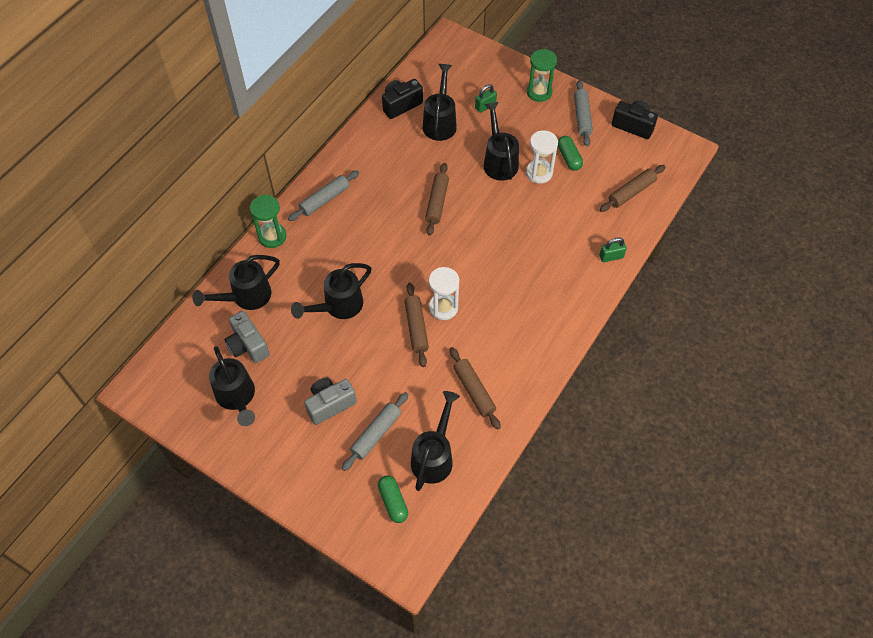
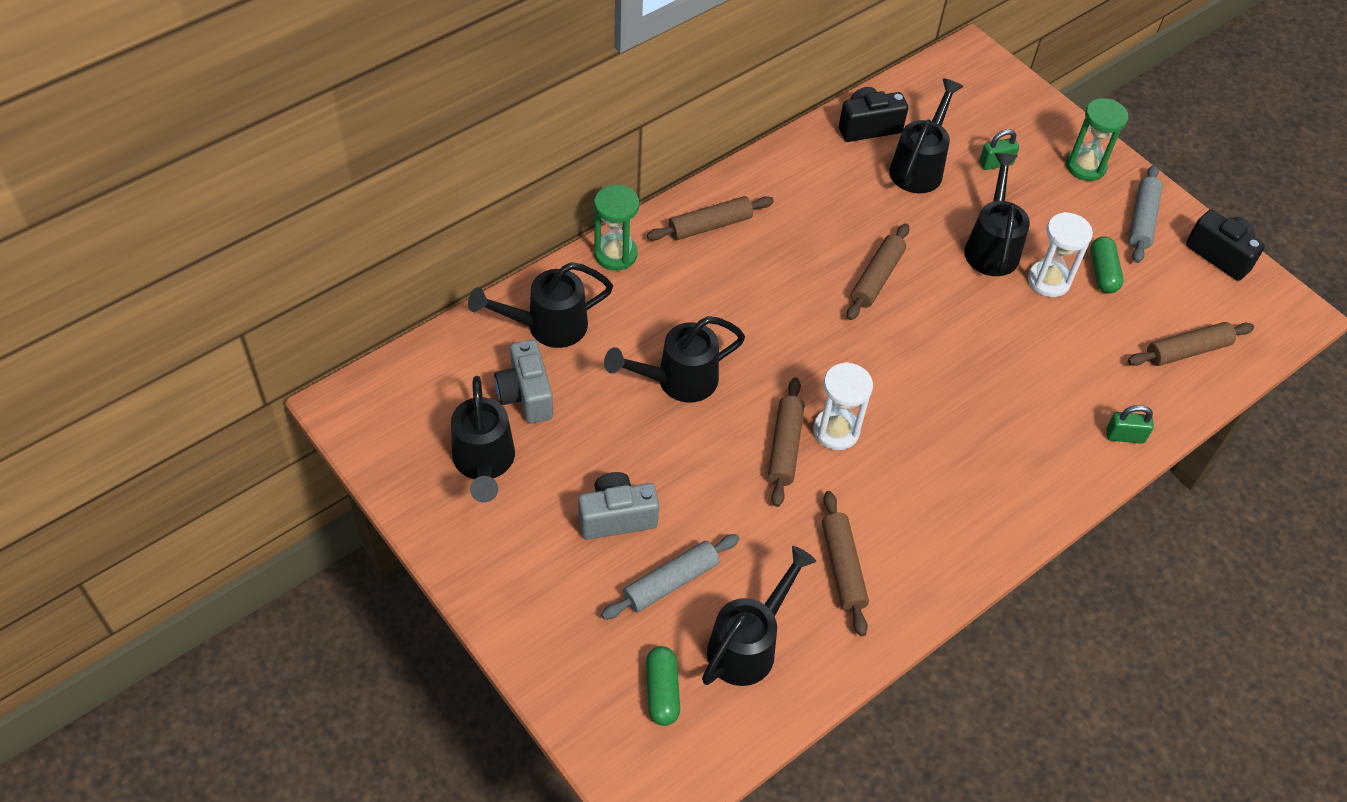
camera: 15 degrees right, 5 degrees down
grey rolling pin [288,170,359,221] -> brown rolling pin [647,196,774,241]

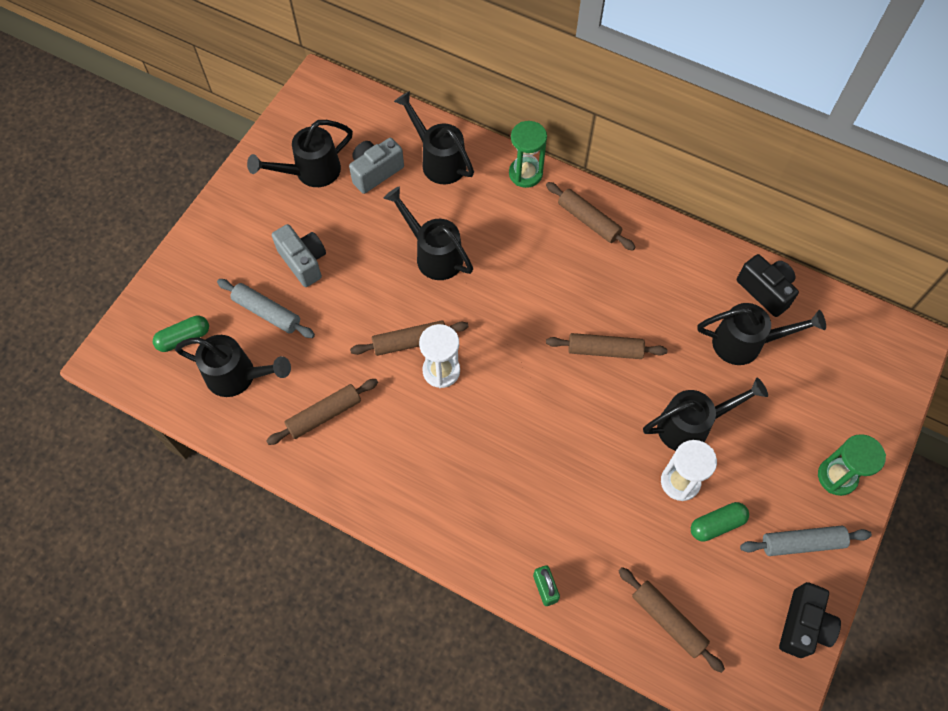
camera: 70 degrees right, 10 degrees up
green padlock [979,129,1019,170] -> none

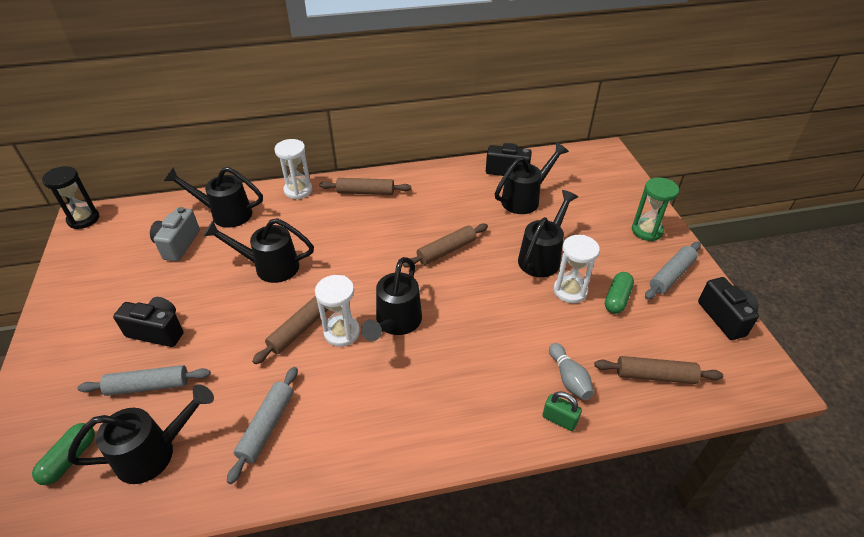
camera: 40 degrees left, 20 degrees down
black watering can [247,120,353,187] -> black watering can moved to [361,257,422,341]
brown rolling pin [266,379,378,445] -> grey rolling pin [227,367,298,484]
grey camera [272,224,326,287] -> black camera [113,297,184,347]
green hourglass [509,121,547,188] -> white hourglass [274,139,312,199]
none -> black hourglass [42,166,100,229]
none -> grey bowling pin [549,343,594,400]

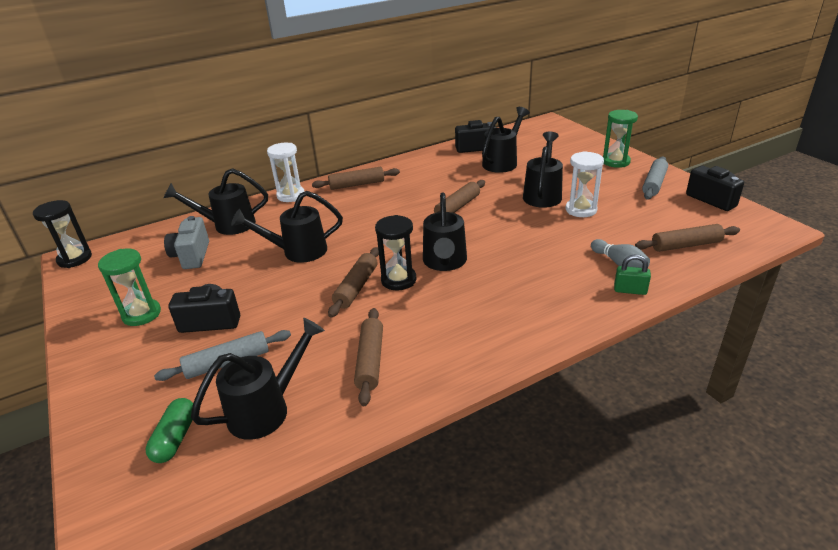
camera: 15 degrees left, 10 degrees down
grey rolling pin [227,367,298,484] -> brown rolling pin [354,308,383,406]
white hourglass [315,275,360,347] -> black hourglass [375,215,416,291]
green capsule [605,272,634,314] -> none
none -> green hourglass [98,249,161,326]

